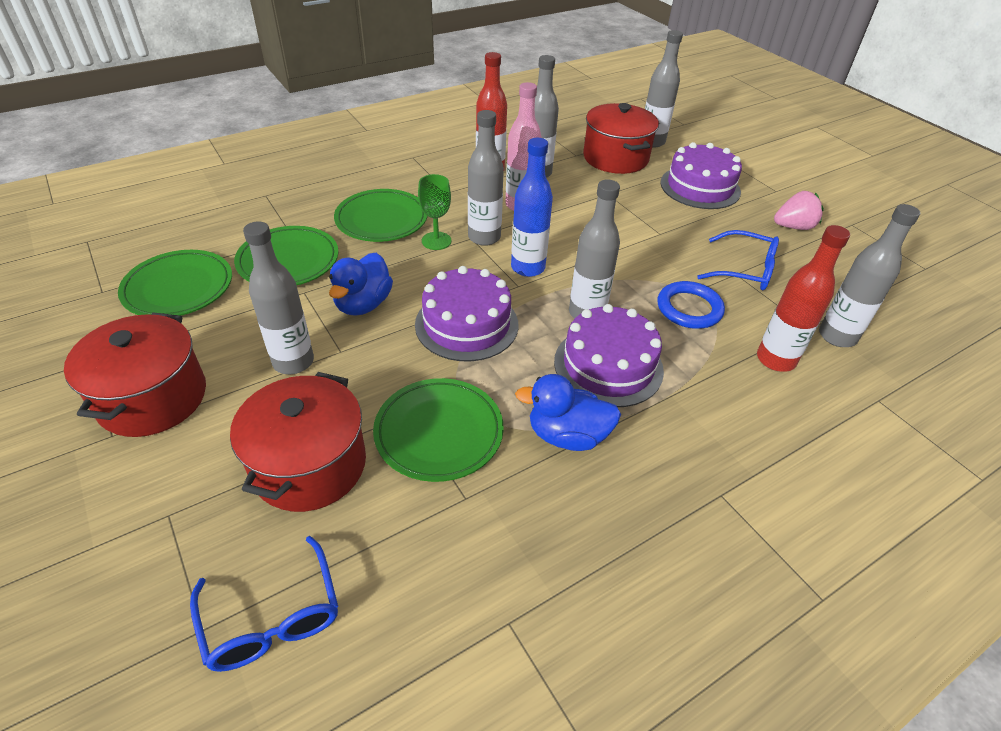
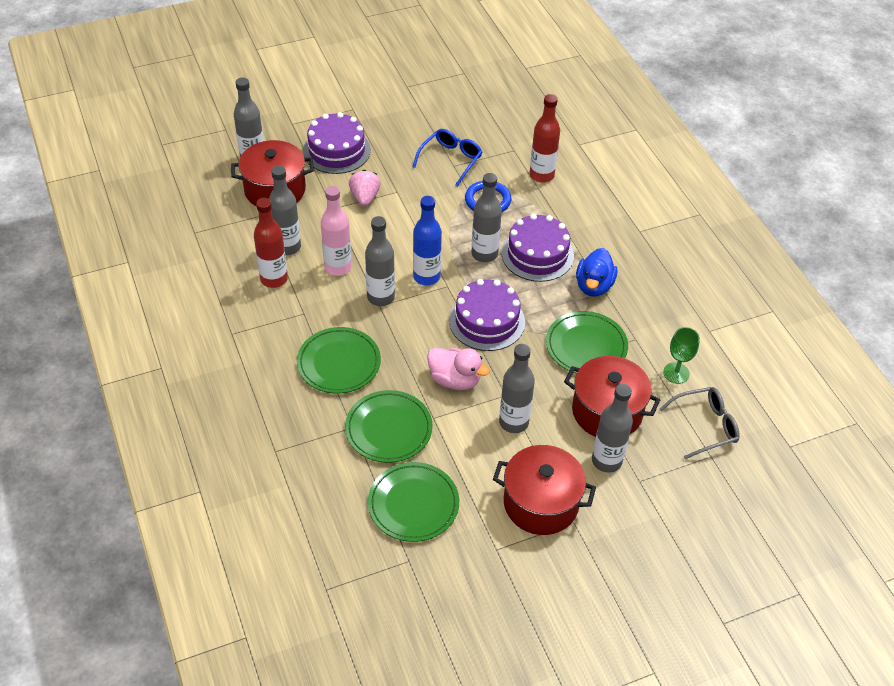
camera: 80 degrees left, 5 degrees up
blue glasses [190,536,338,672] -> grey glasses [659,387,740,459]
blue duck [329,253,393,316] -> pink duck [427,348,490,390]
green goblet [418,174,451,250] -> green goblet moved to [663,327,700,384]
pink strawberry [774,191,824,230] -> pink strawberry moved to [349,170,381,207]
grey bottle [819,204,920,347] -> grey bottle moved to [592,383,633,473]

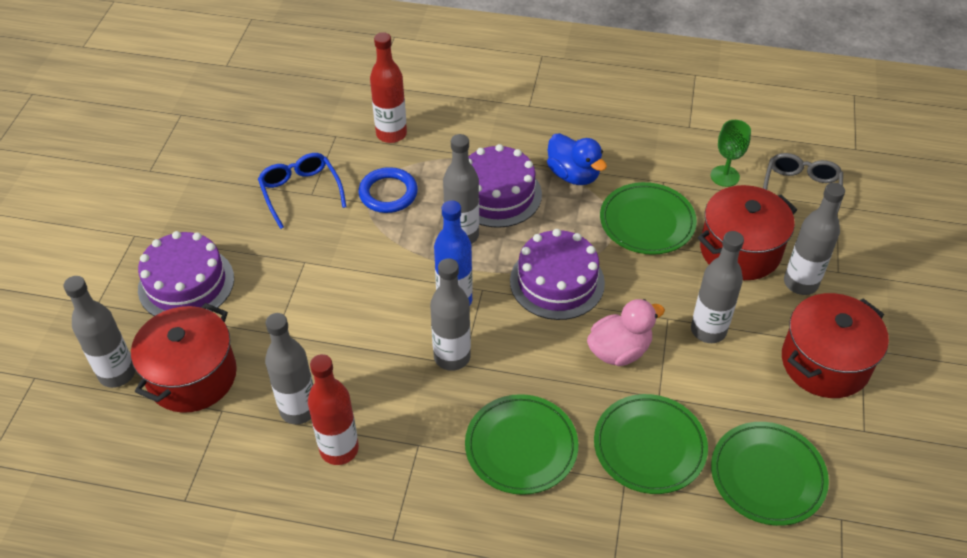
camera: 55 degrees left, 0 degrees up
pink bottle [321,186,352,276] -> none
pink strawberry [349,170,381,207] -> none

